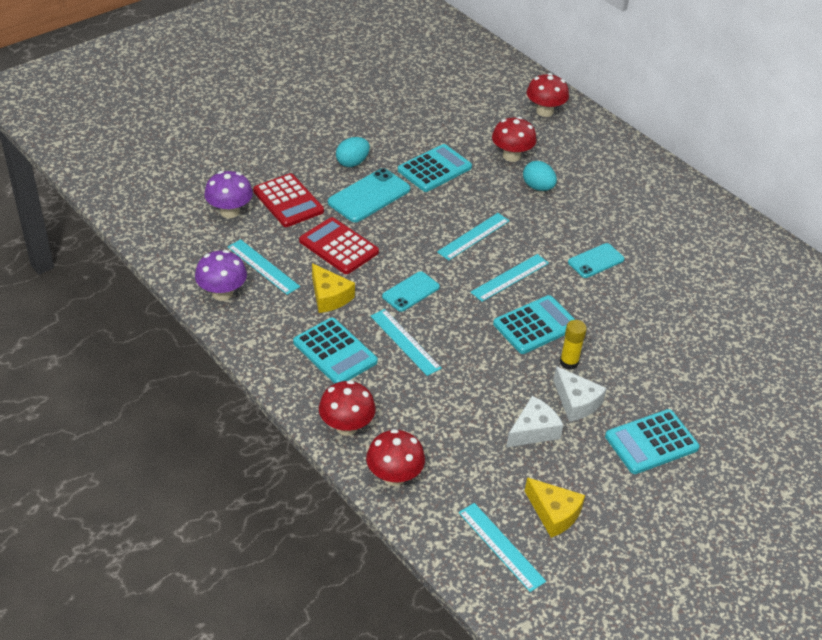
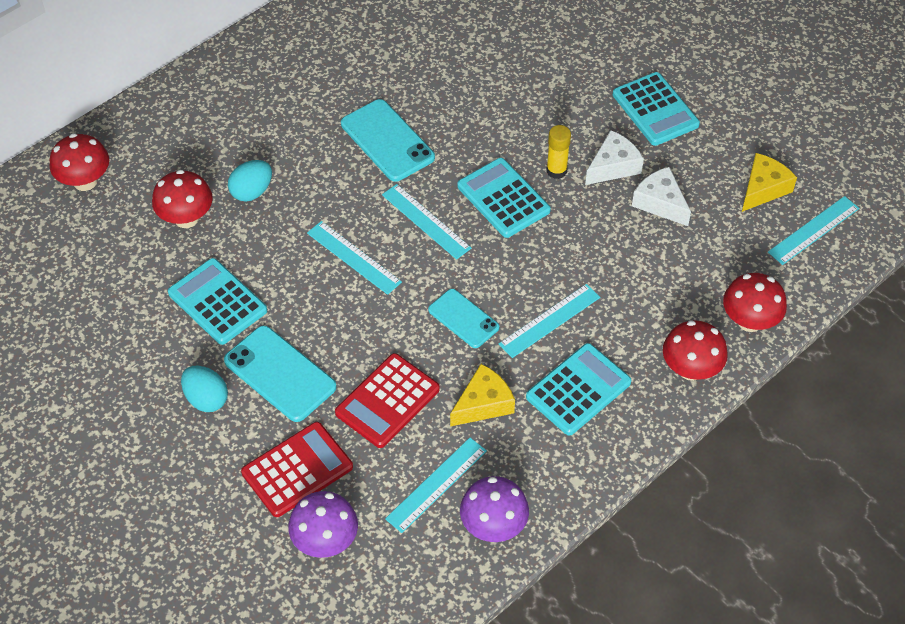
camera: 90 degrees left, 10 degrees up
turquoise phone [568,243,624,278] -> turquoise phone [341,99,435,182], size x1.56

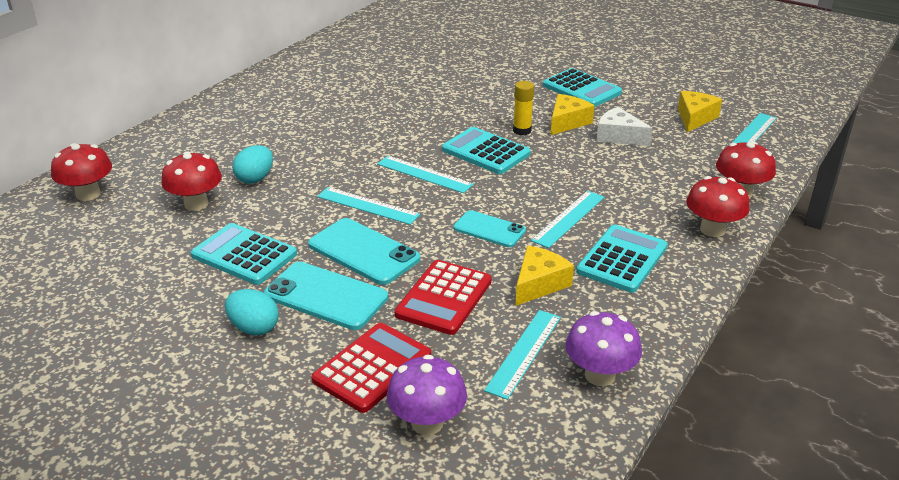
camera: 15 degrees left, 20 degrees down
turquoise phone [341,99,435,182] -> turquoise phone moved to [308,218,420,285]
white cheese [585,130,644,185] -> yellow cheese [551,94,595,135]

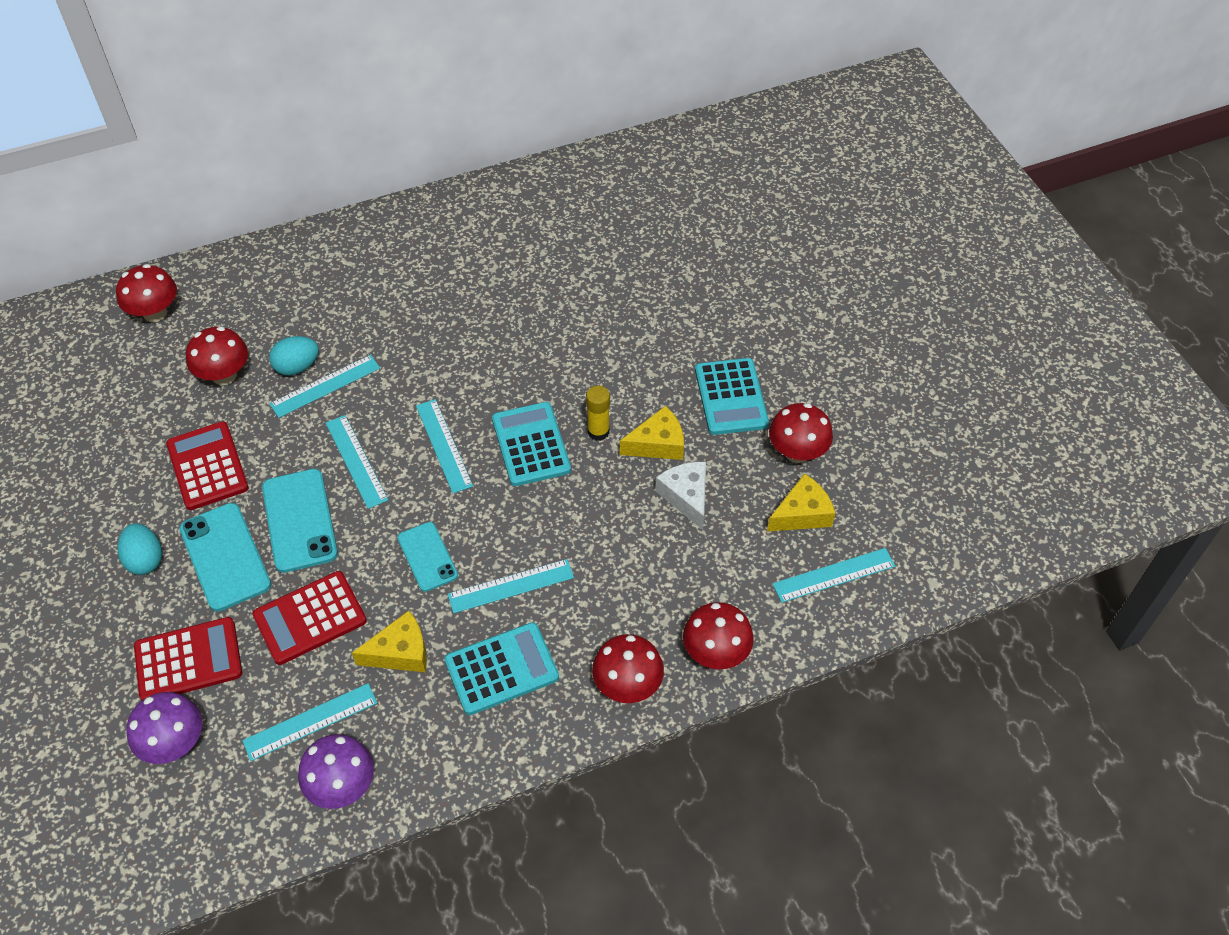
camera: 35 degrees right, 20 degrees up
turquoise calculator [191,223,297,285] -> red calculator [166,421,249,510]
none -> turquoise ruler [270,355,380,418]
none -> red mushroom [769,403,833,463]

